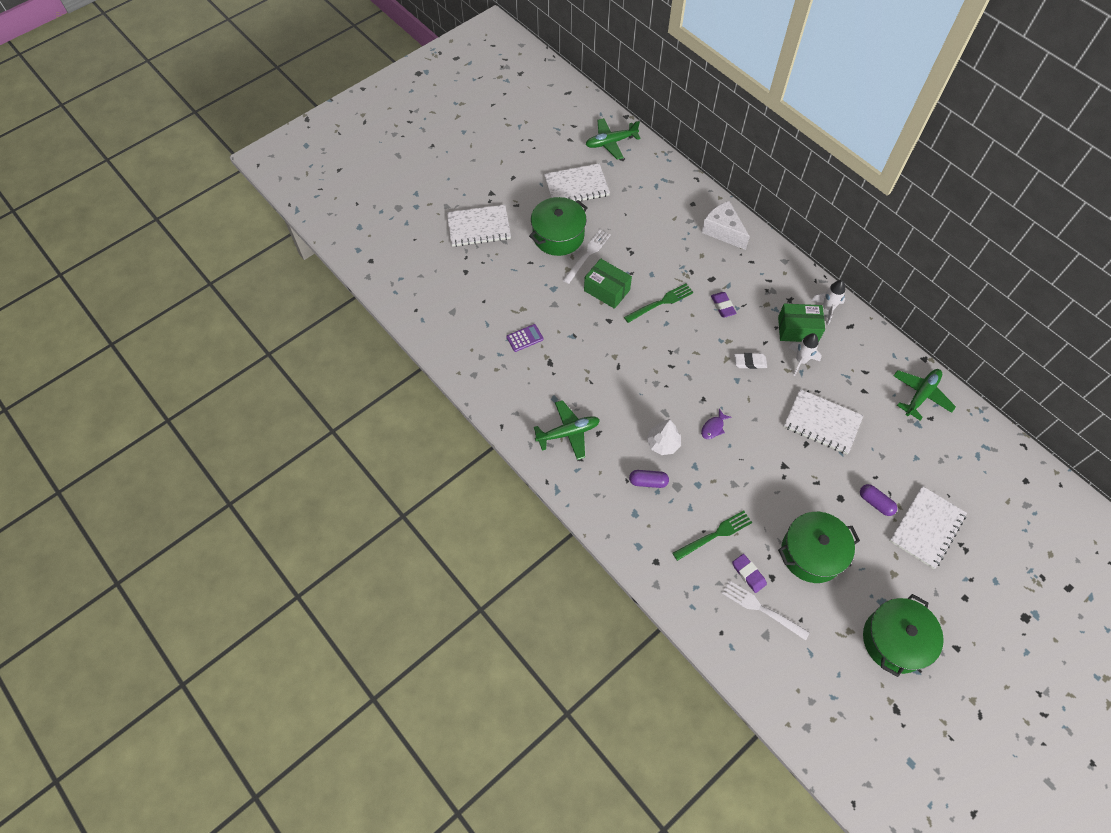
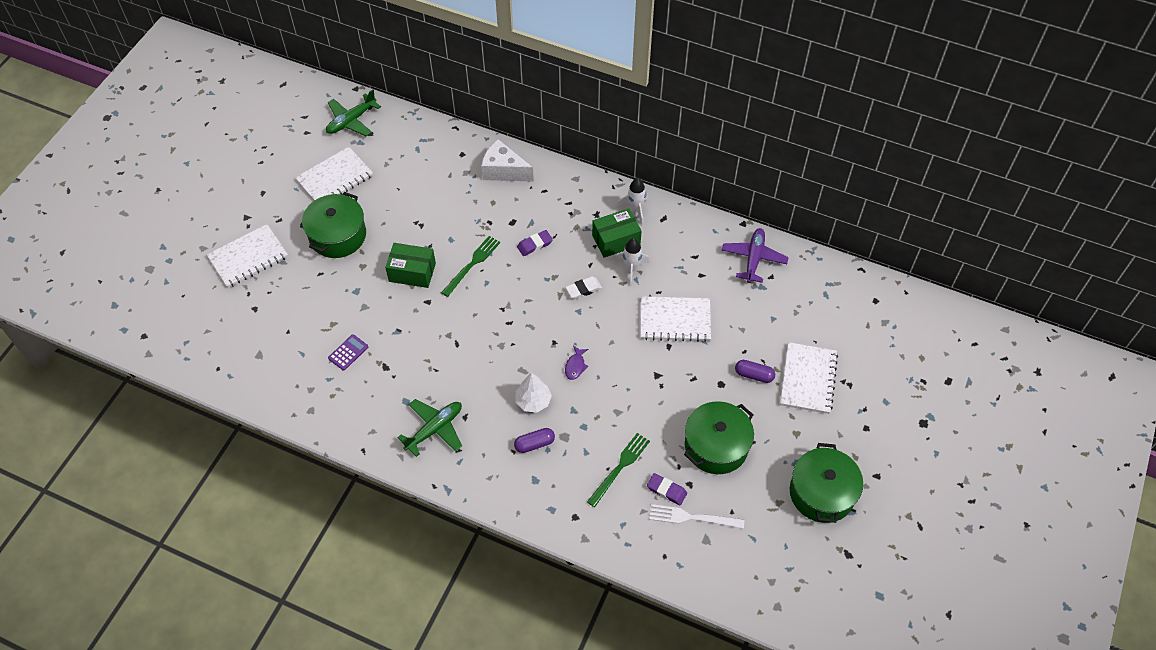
camera: 25 degrees left, 5 degrees down
white fork [563,229,611,284] -> none
purple eraser [711,292,737,317] -> purple eraser turned 75 degrees counterclockwise [517,230,553,256]
green plane [893,369,956,421] -> purple plane [722,228,789,283]

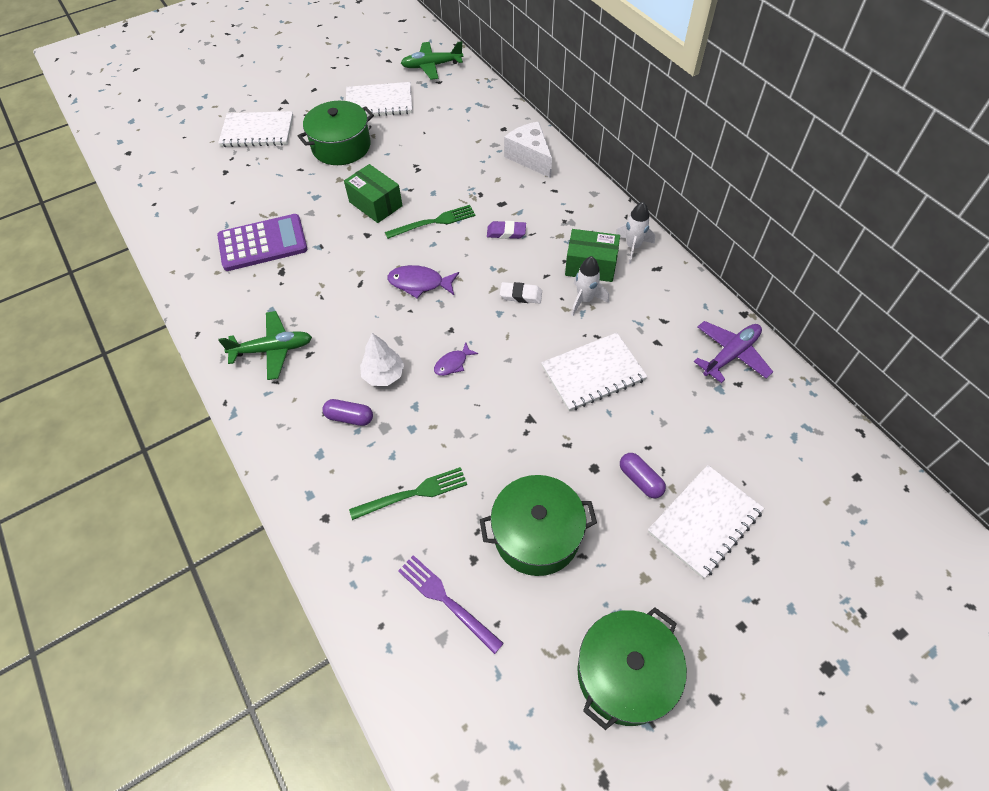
camera: 35 degrees right, 0 degrees up
purple calculator [328,334,368,371] -> purple calculator [217,214,307,271], size x2.13
white notebook [641,296,711,342] -> white notebook turned 60 degrees counterclockwise [541,333,648,411]
purple eraser [647,473,687,505] -> none
white fork [649,504,744,529] -> purple fork [398,555,504,654]
none -> purple fish [387,265,459,299]

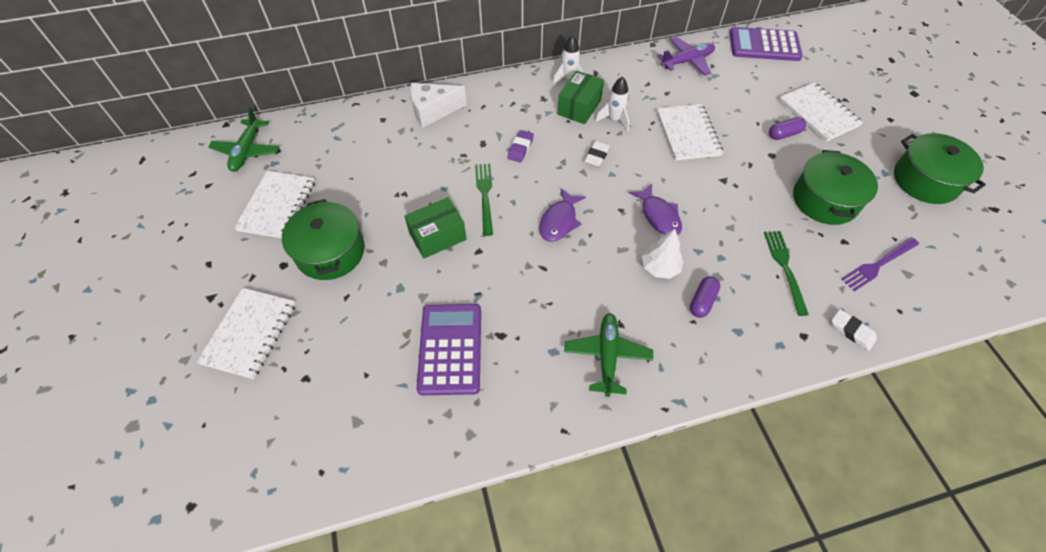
camera: 75 degrees left, 0 degrees up
purple fish [434,342,478,376] -> purple fish [629,184,682,235], size x1.60
purple plane [694,321,773,383] -> purple plane turned 90 degrees clockwise [657,37,715,76]
none -> purple calculator [730,27,803,61]
none -> white eraser [831,309,877,351]

